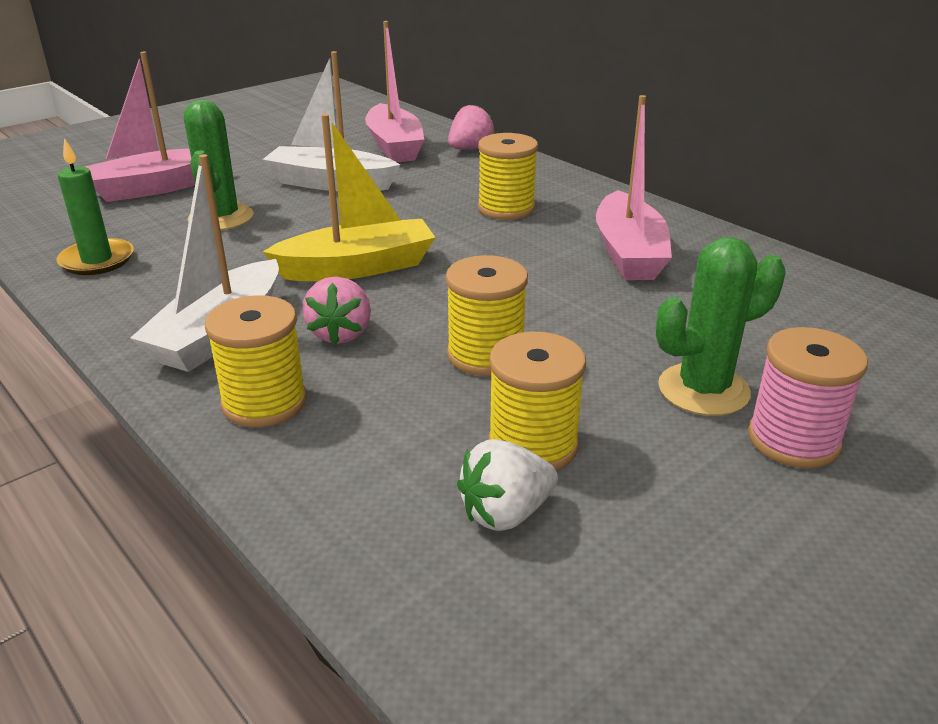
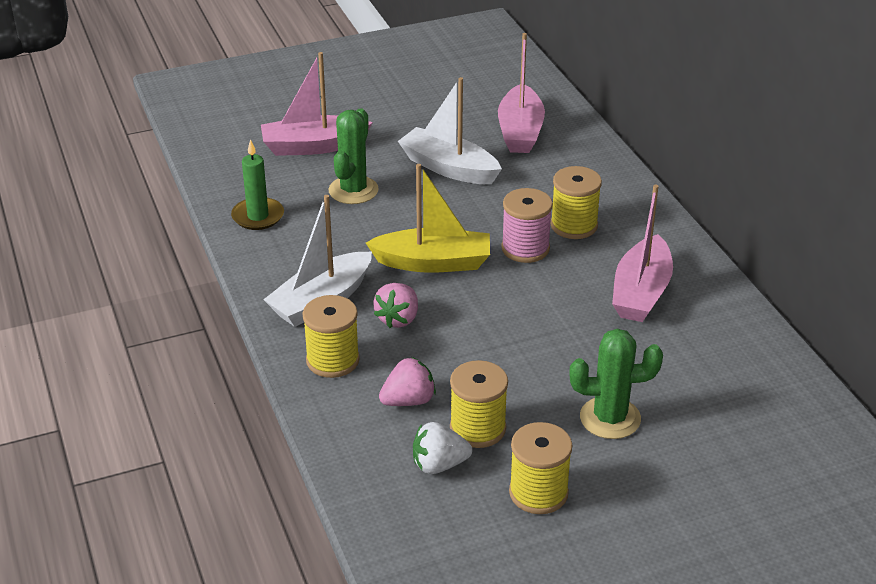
camera: 20 degrees right, 5 degrees up
yellow spool [446,255,528,376] -> yellow spool moved to [509,422,572,514]
pink strawberry [448,104,495,150] -> pink strawberry moved to [379,357,436,406]
pink spool [748,327,868,468] -> pink spool moved to [501,188,553,263]

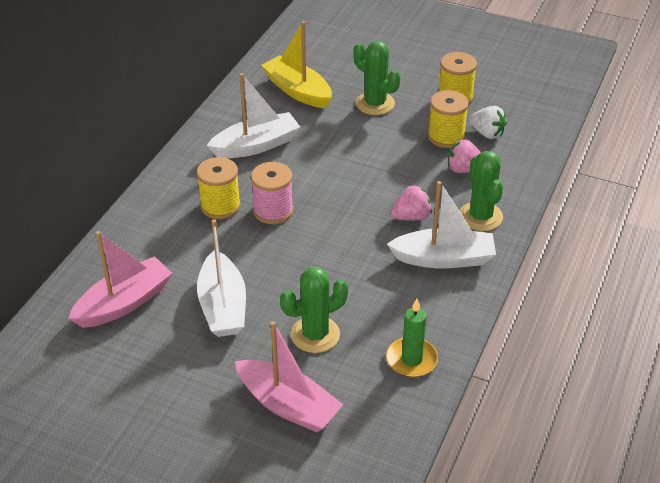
camera: 135 degrees left, 5 degrees up
yellow spool [302,295,360,378] -> green cactus [460,151,503,231]
yellow boat [366,164,490,273] -> yellow boat moved to [261,21,332,108]
pink boat [612,185,673,322] -> white boat [207,73,300,158]

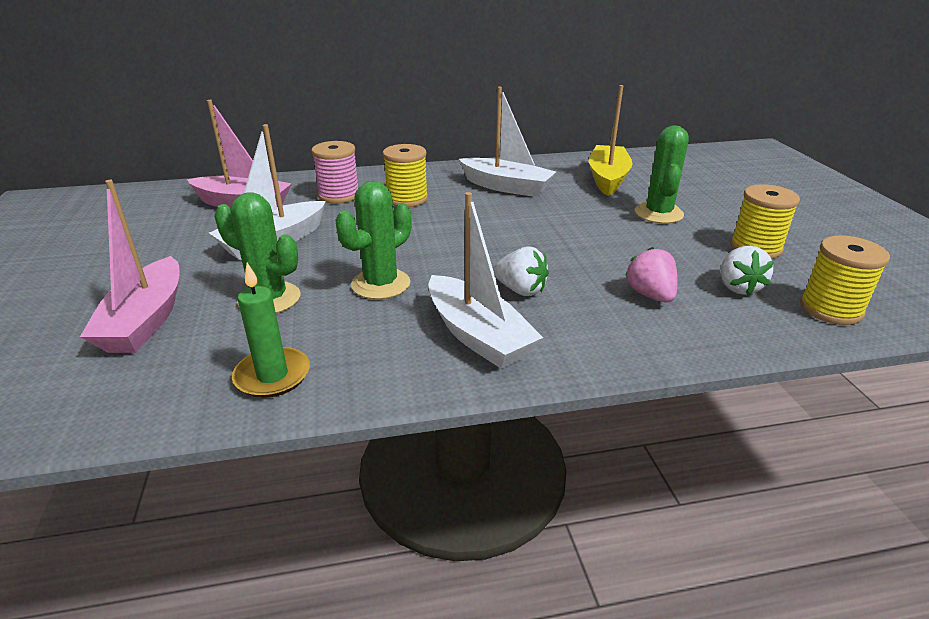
camera: 55 degrees right, 10 degrees down
pink spool [251,162,293,224] -> pink spool moved to [311,141,358,204]
pink strawberry [390,185,432,221] -> white strawberry [493,247,549,296]
yellow spool [428,90,469,148] -> yellow spool moved to [800,235,890,325]
green cactus [460,151,503,231] -> green cactus moved to [335,181,412,299]

